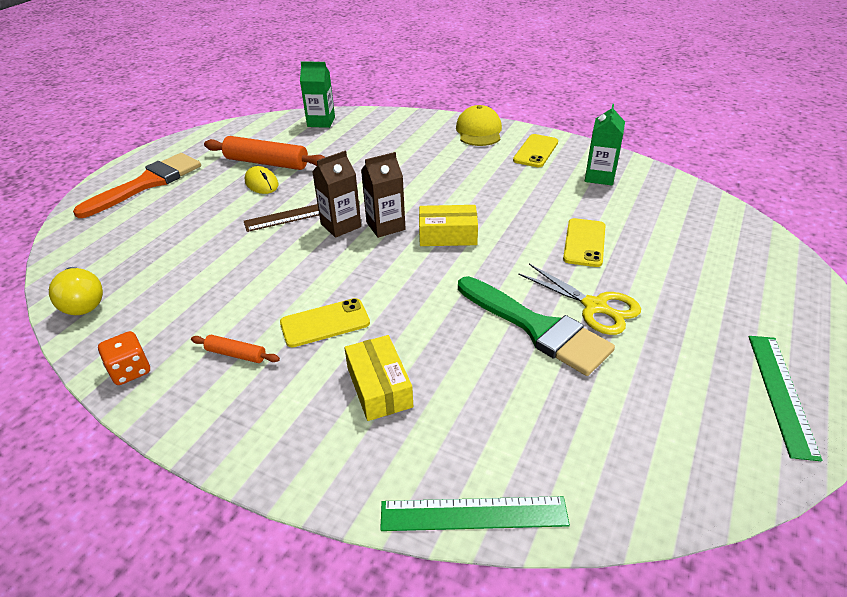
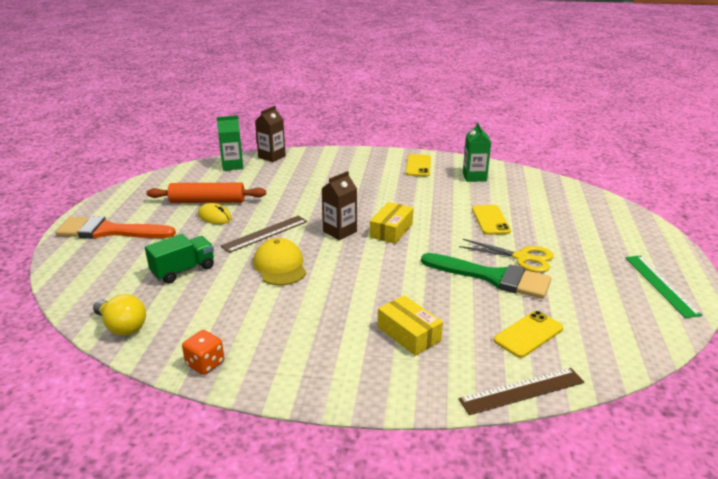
camera: 20 degrees left, 10 degrees down
orange brush [73,153,201,218] -> orange brush turned 105 degrees counterclockwise [55,216,176,239]
orange rolling pin [191,335,280,363] -> none
yellow phone [280,298,370,347] -> yellow phone moved to [494,311,563,358]
brown carton [312,151,361,238] -> brown carton moved to [255,106,286,162]
green ruler [380,496,570,531] -> brown ruler [459,368,584,415]
yellow box [419,205,478,246] -> yellow box turned 45 degrees counterclockwise [370,202,413,244]
yellow cap [456,105,502,146] -> yellow cap moved to [253,238,306,286]
none -> green truck [145,234,214,284]

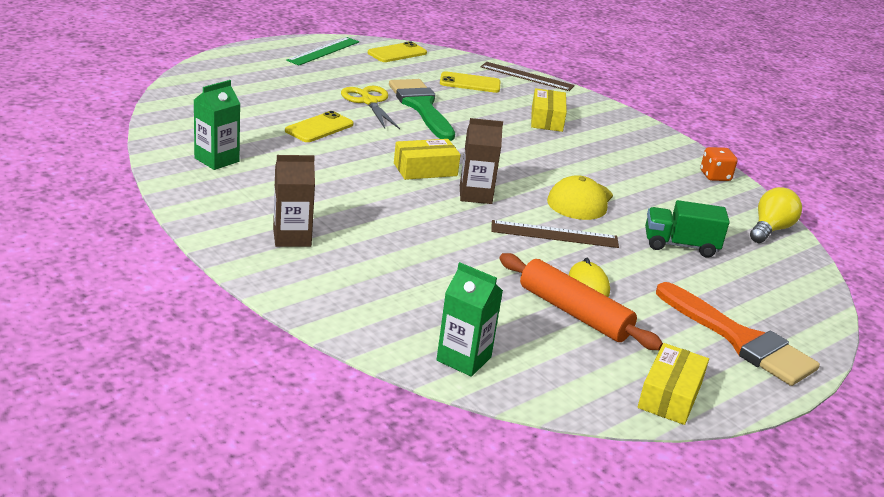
camera: 140 degrees left, 0 degrees up
yellow light bulb [93,294,146,336] -> yellow light bulb turned 45 degrees clockwise [750,187,802,243]
brown carton [255,106,286,162] -> brown carton moved to [273,155,315,247]
yellow phone [406,154,431,177] -> yellow phone moved to [368,41,427,62]
none -> yellow box [638,343,709,425]

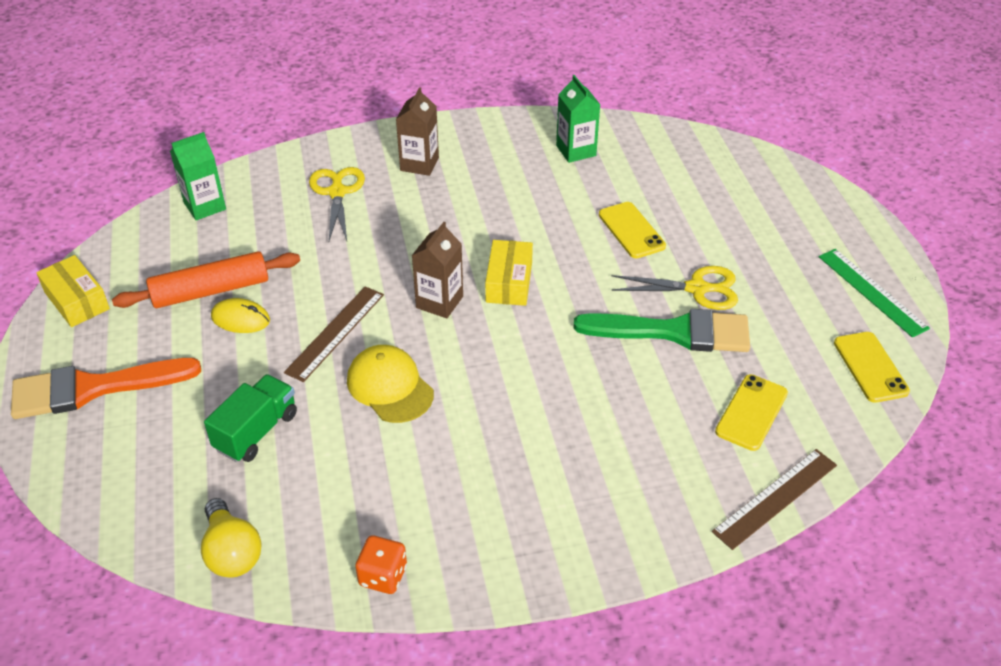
camera: 120 degrees right, 15 degrees up
yellow box [531,88,567,132] -> none
none -> yellow scissors [309,167,365,241]

